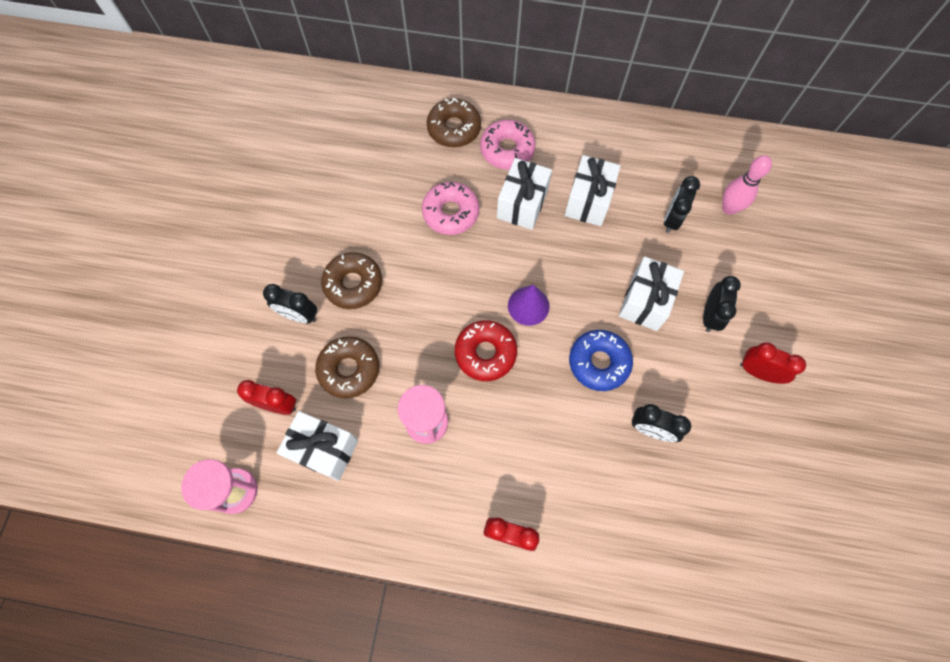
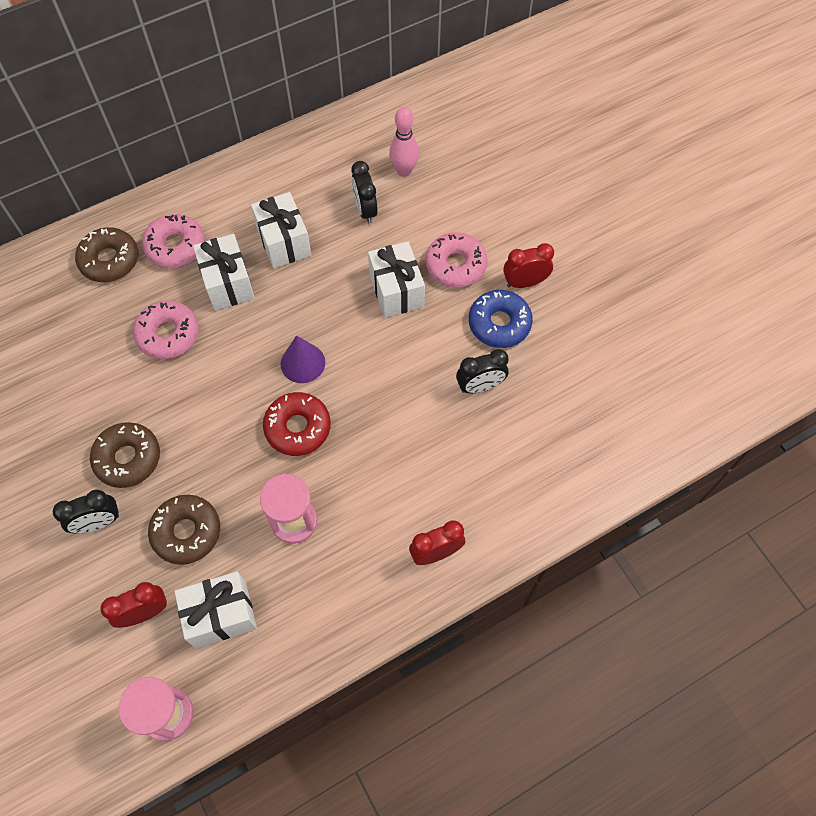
camera: 40 degrees left, 5 degrees down
blue donut [569,330,633,391] -> blue donut moved to [469,290,533,348]
black clock [703,276,741,332] -> pink donut [425,232,487,288]

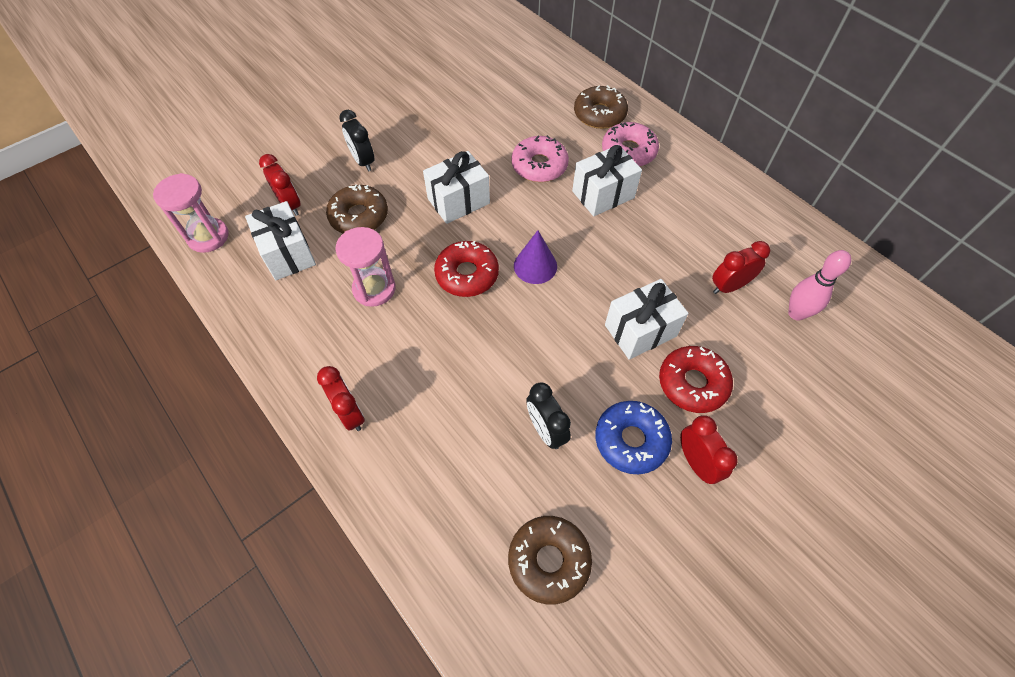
camera: 80 degrees right, 5 degrees down
brown donut [90,422,160,488] -> brown donut moved to [508,516,592,605]
white gift [251,192,311,268] -> white gift moved to [423,151,490,224]
black clock [351,161,378,224] -> red clock [712,241,770,294]
pink donut [425,232,487,288] -> red donut [659,346,733,413]

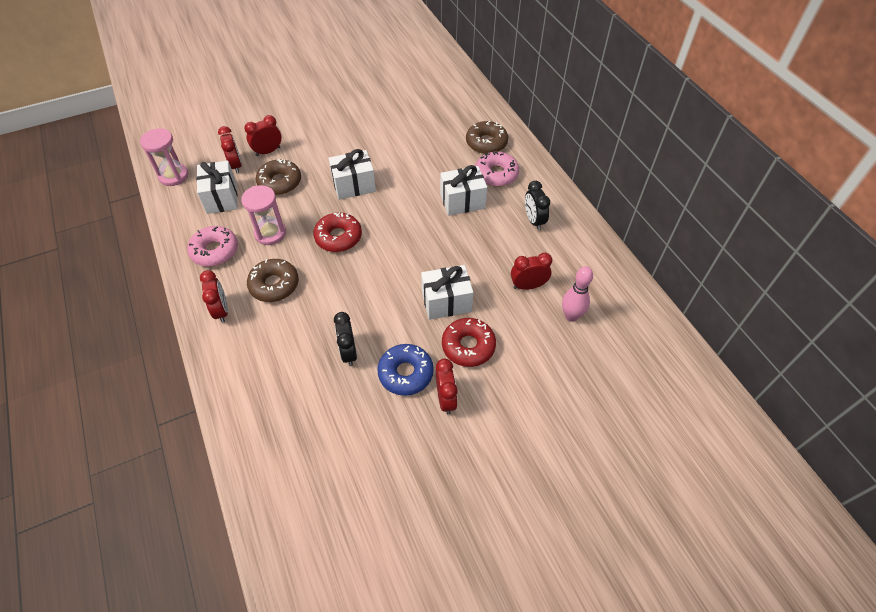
camera: 15 degrees right, 5 degrees down
black clock [339,110,374,171] -> black clock moved to [525,181,550,230]
brown donut [508,516,592,605] -> brown donut moved to [247,259,299,302]
pink donut [511,135,569,182] -> pink donut moved to [187,226,238,267]
purple cone [514,230,557,284] -> none
none -> red clock [244,115,281,156]

